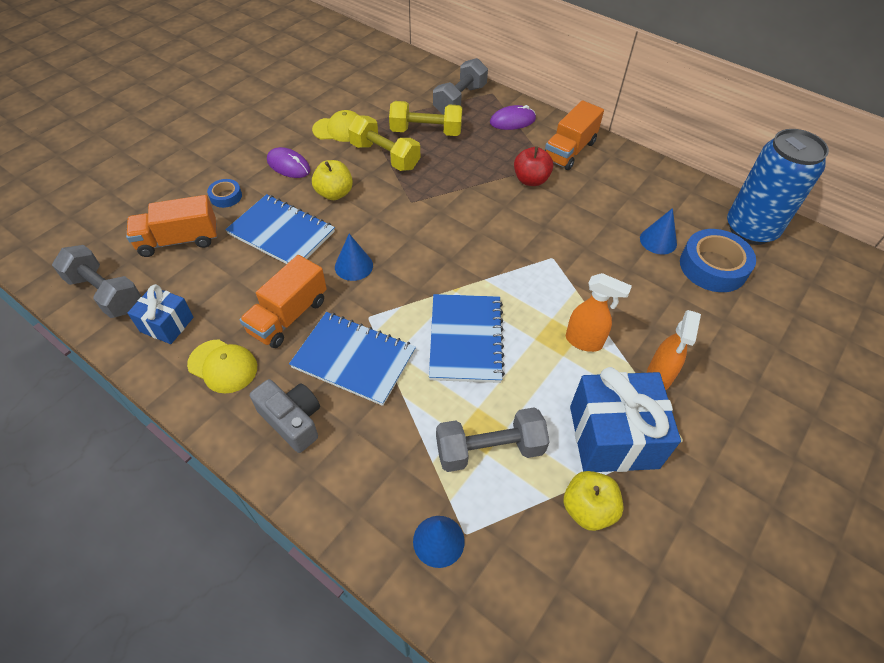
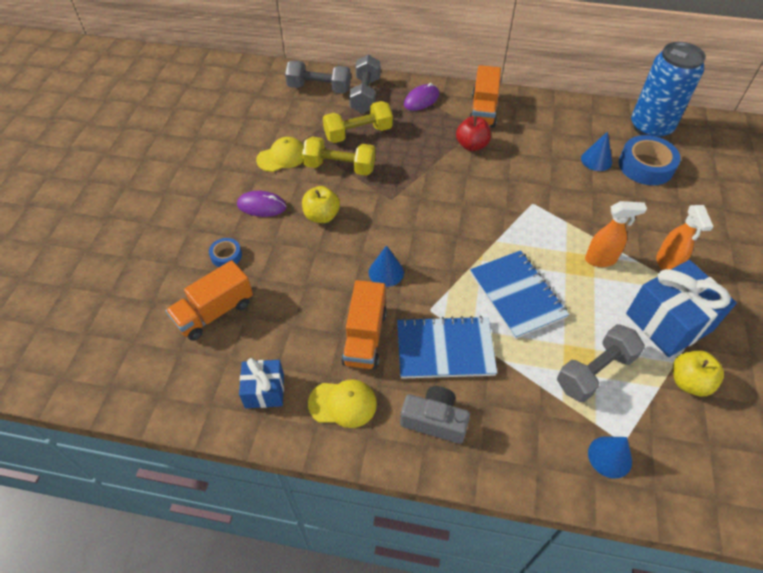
camera: 25 degrees left, 0 degrees up
grey dumbbell [52,245,141,318] -> grey dumbbell moved to [285,60,351,93]
blue notebook [225,194,335,264] -> none

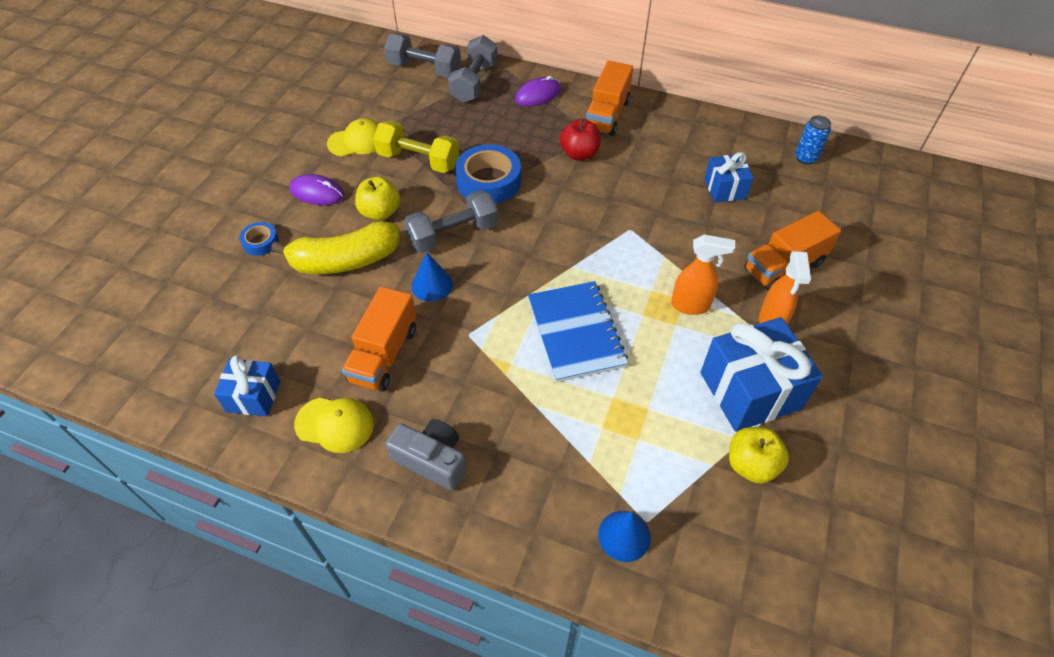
camera: 10 degrees right, 0 degrees up
orange truck [166,260,253,341] -> orange truck moved to [744,211,841,291]
yellow dumbbell [323,101,393,143] -> none
blue notebook [397,316,497,379] -> none
grey dumbbell [557,324,645,402] -> grey dumbbell moved to [404,190,498,253]
blue cone [581,131,612,171] -> blue gift [704,152,753,203]
blue tape [619,135,681,185] -> blue tape moved to [455,144,521,204]
blue can [631,42,706,138] -> blue can [795,116,831,165], size x0.44
none -> yellow banana [271,221,399,274]

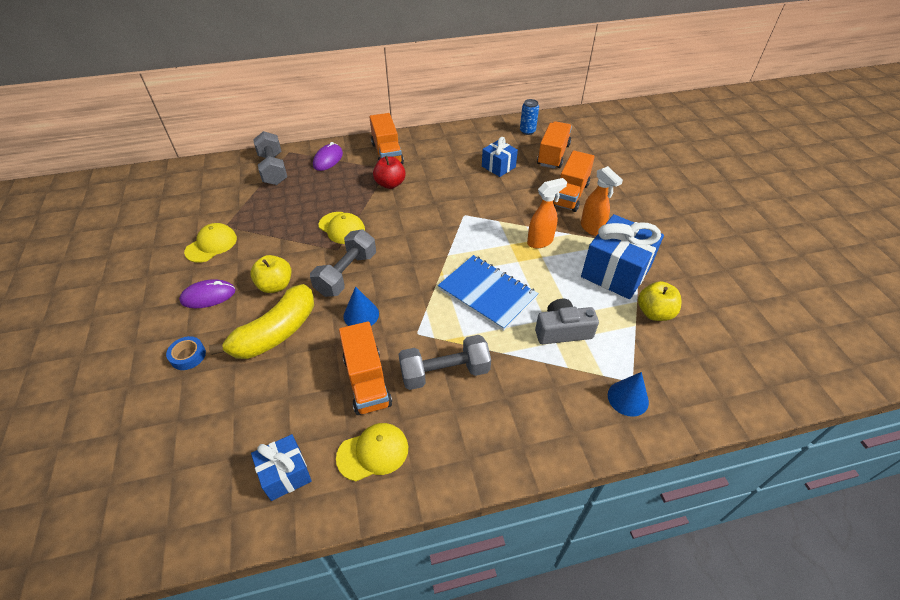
camera: 35 degrees left, 5 degrees down
yellow dumbbell [373,121,459,173] -> none
grey dumbbell [384,33,461,78] -> grey dumbbell moved to [399,335,491,390]
grey camera [386,419,467,491] -> grey camera moved to [535,299,599,344]
blue tape [455,144,521,204] -> yellow cap [319,212,365,244]
none -> orange truck [537,121,572,169]

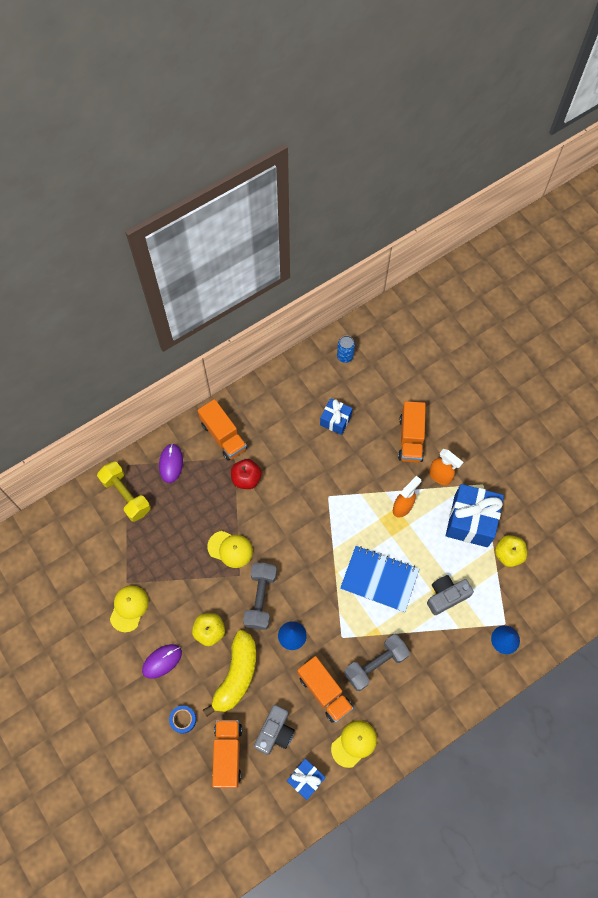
camera: 20 degrees left, 20 degrees up
grey dumbbell [253,131,287,185] -> yellow dumbbell [97,461,151,522]
orange truck [537,121,572,169] -> orange truck moved to [212,720,242,788]
none -> grey camera [254,705,295,755]

